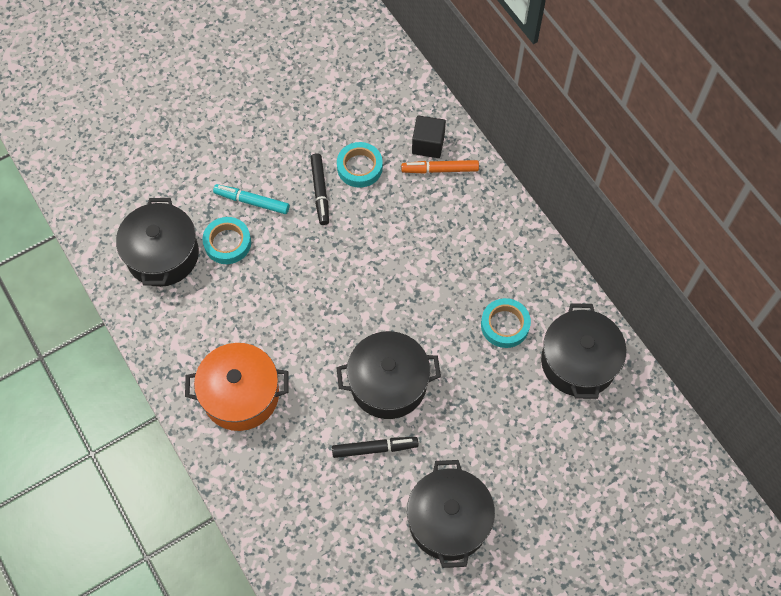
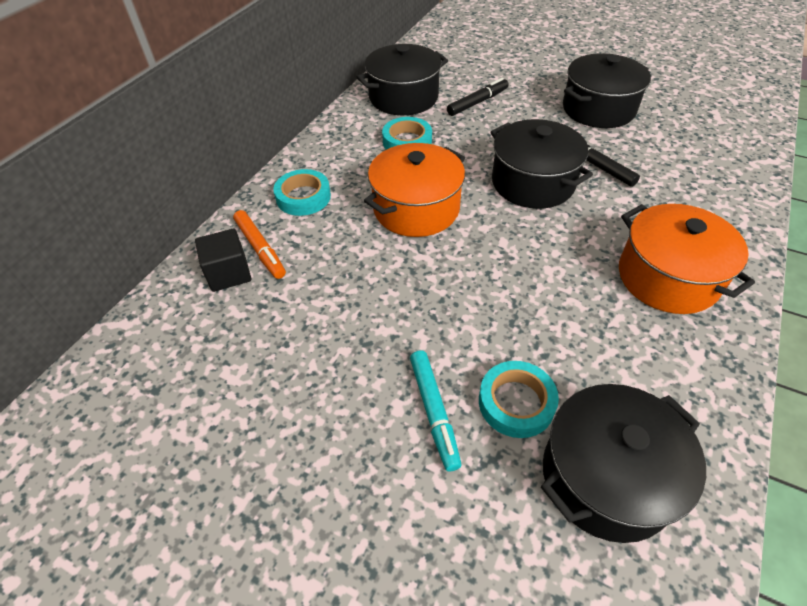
camera: 120 degrees left, 15 degrees down
black marker [310,153,329,225] -> black marker moved to [447,78,509,116]
turquoise tape [337,142,383,188] -> turquoise tape moved to [273,169,331,216]
none -> orange pot [364,143,465,237]

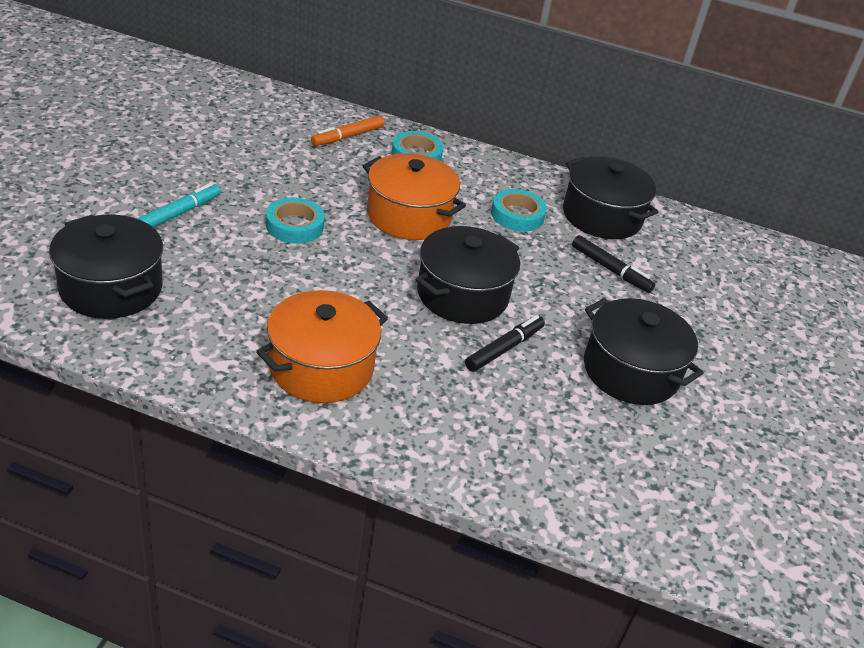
camera: 75 degrees right, 10 degrees down
black cube [195,229,251,292] -> none
turquoise marker [410,350,462,471] -> turquoise marker turned 150 degrees clockwise [137,183,221,228]
turquoise tape [479,361,559,438] -> turquoise tape moved to [266,198,325,244]

